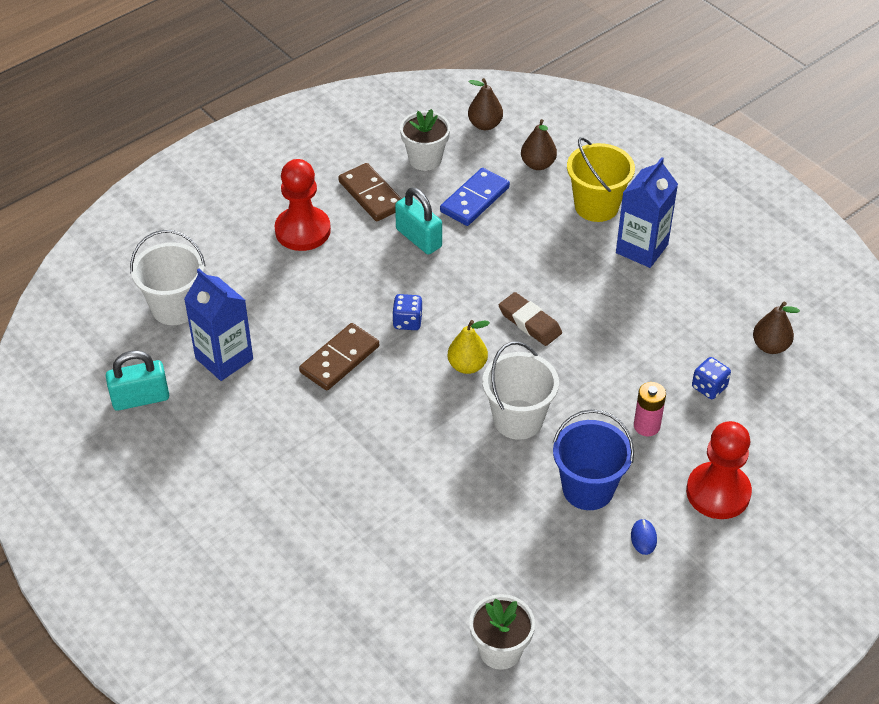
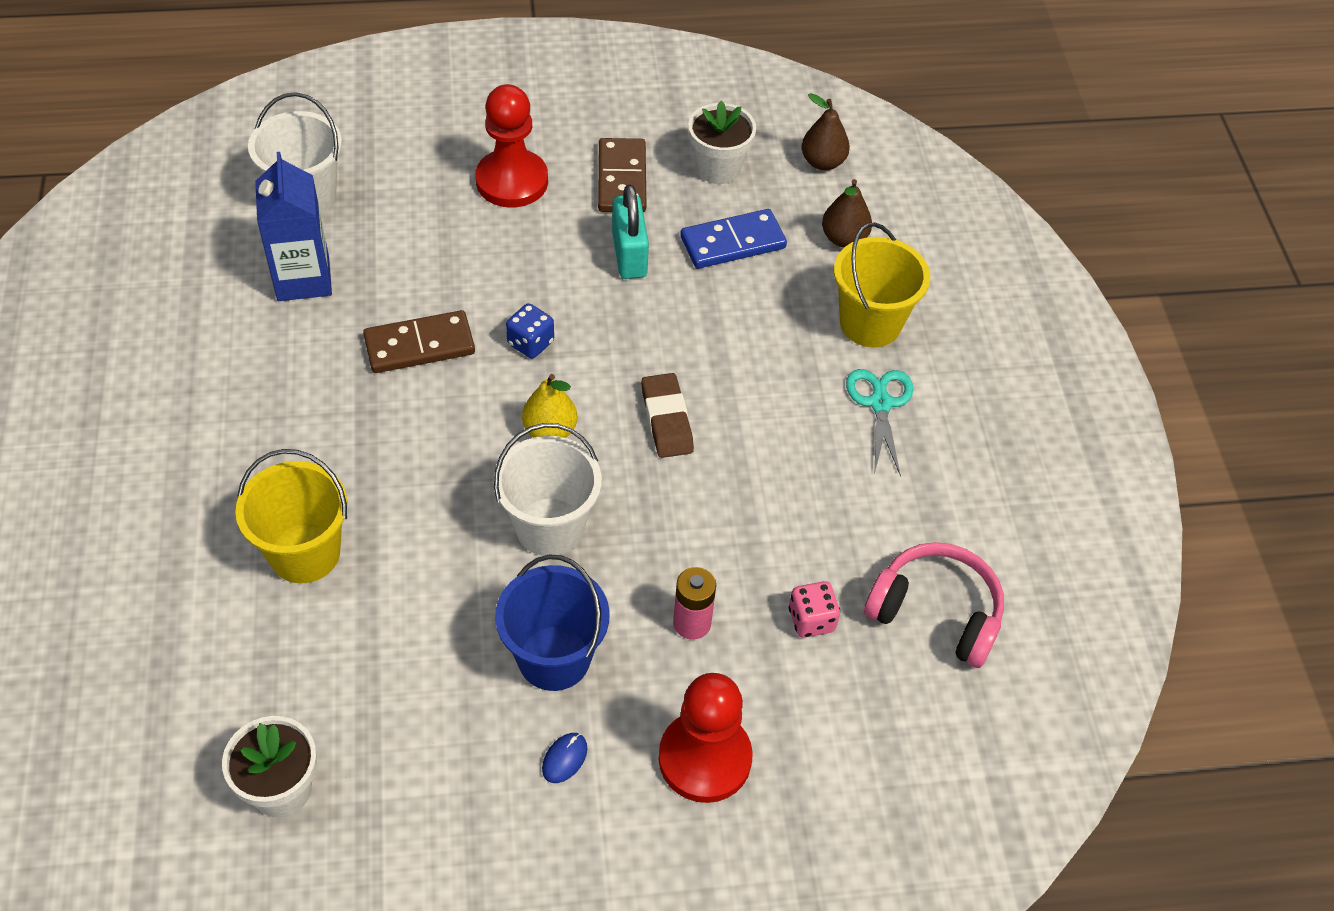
camera: 30 degrees right, 5 degrees up
turquoise padlock [106,350,169,411] -> none
blue carton [616,157,678,268] -> turquoise scissors [846,369,913,477]
blue dice [692,357,731,399] -> pink dice [789,581,840,638]
brown pear [753,301,800,354] -> pink headphones [864,542,1004,668]
none -> yellow bucket [235,449,348,583]

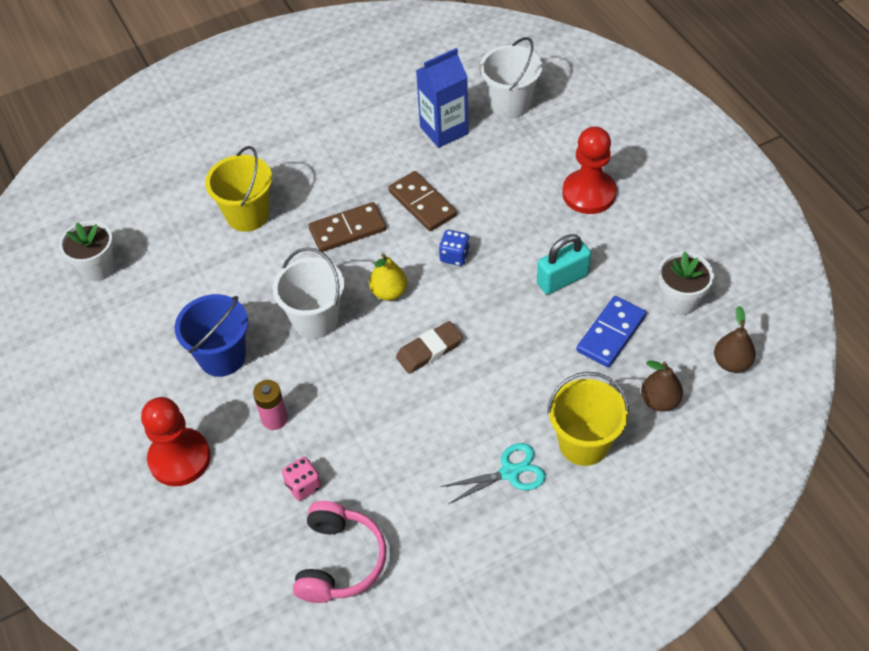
camera: 75 degrees right, 0 degrees up
blue mouse [542,733,587,783] -> none
brown domino [598,138,646,212] -> brown domino moved to [309,202,386,252]
blue domino [680,209,787,269] -> blue domino turned 75 degrees clockwise [576,296,647,367]

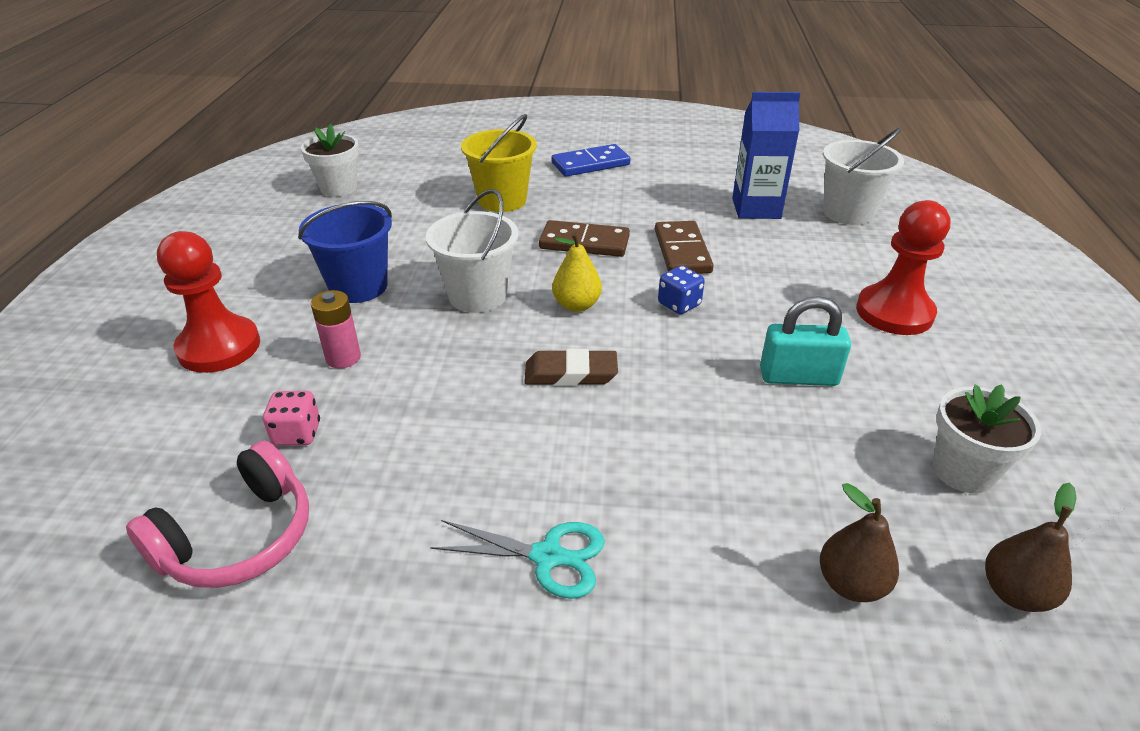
camera: 30 degrees right, 15 degrees down
yellow bucket [547,372,629,466] -> none
blue domino [576,296,647,367] -> blue domino moved to [551,144,630,177]

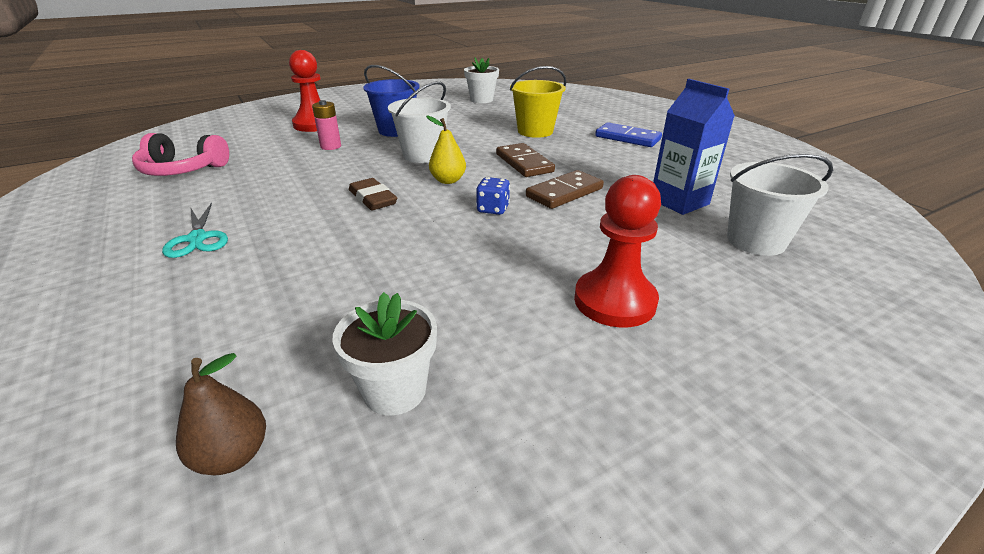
camera: 55 degrees right, 5 degrees down
pink dice [263,391,320,446] -> none
turquoise padlock [760,296,851,386] -> none
brown pear [820,483,899,602] -> none

